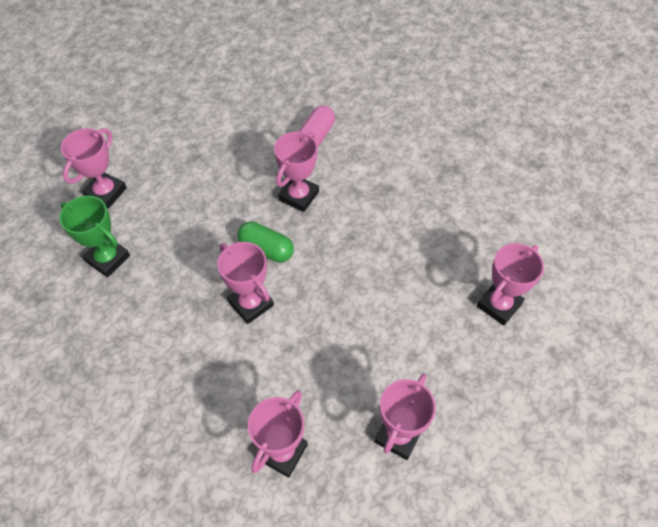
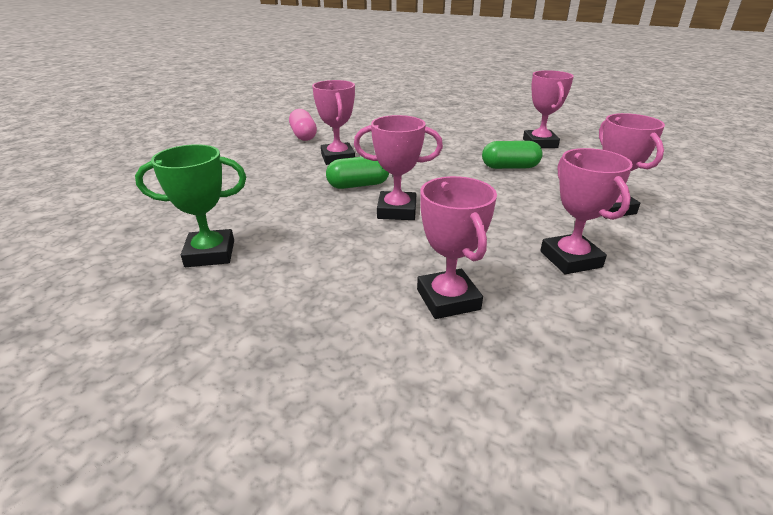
camera: 45 degrees left, 25 degrees down
pink trophy [61,128,127,209] -> pink trophy moved to [417,176,497,319]
none -> green capsule [482,141,543,169]

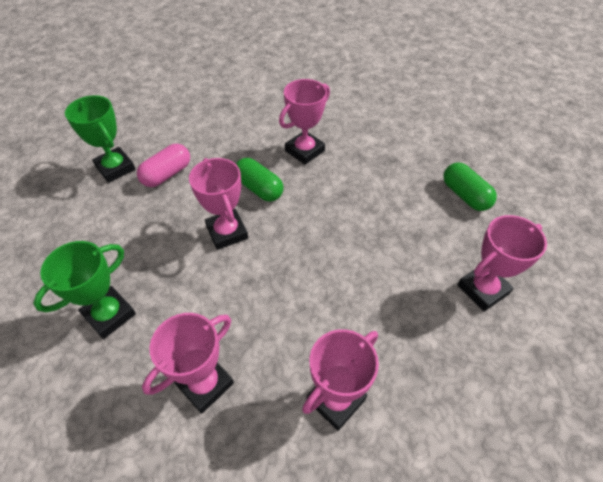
camera: 60 degrees right, 20 degrees up
pink capsule [289,109,317,141] -> pink capsule moved to [137,144,190,187]
pink trophy [417,176,497,319] -> green trophy [33,241,136,339]
green capsule [482,141,543,169] -> green capsule moved to [443,162,497,211]

